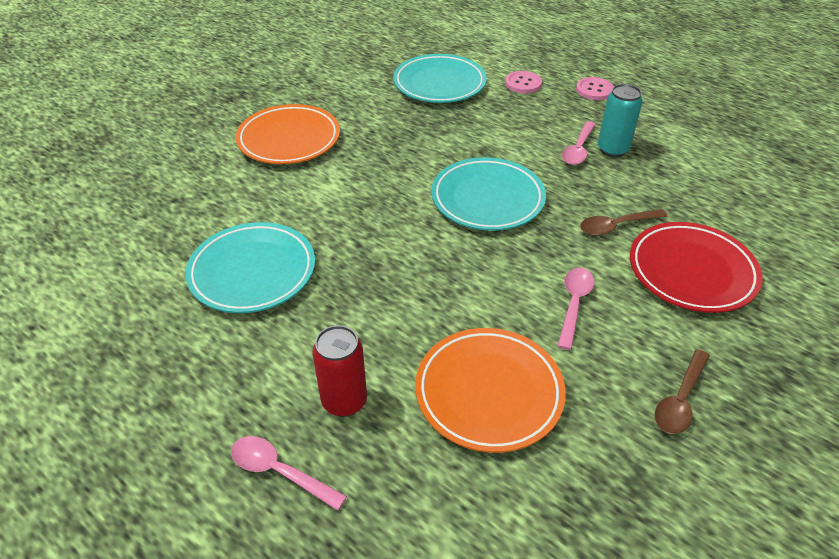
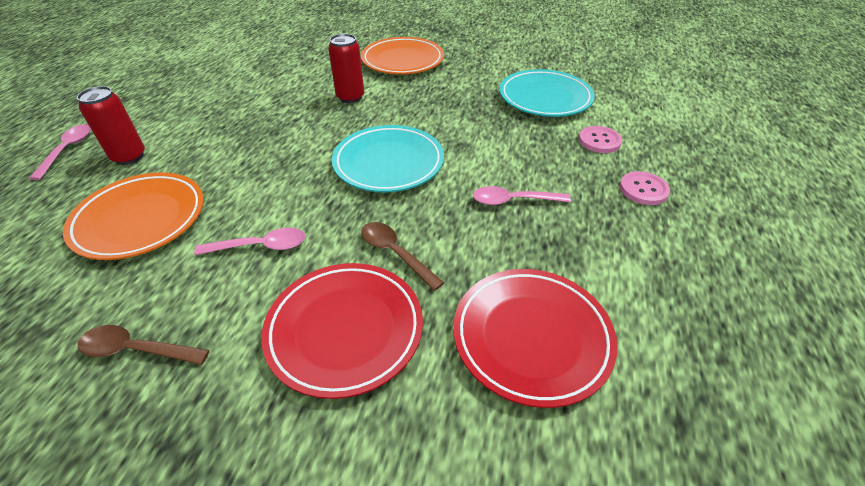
camera: 65 degrees right, 0 degrees up
turquoise plate [185,222,315,313] -> none
turquoise can [598,84,642,157] -> none
none -> red can [328,34,364,103]
none -> red plate [453,269,618,408]

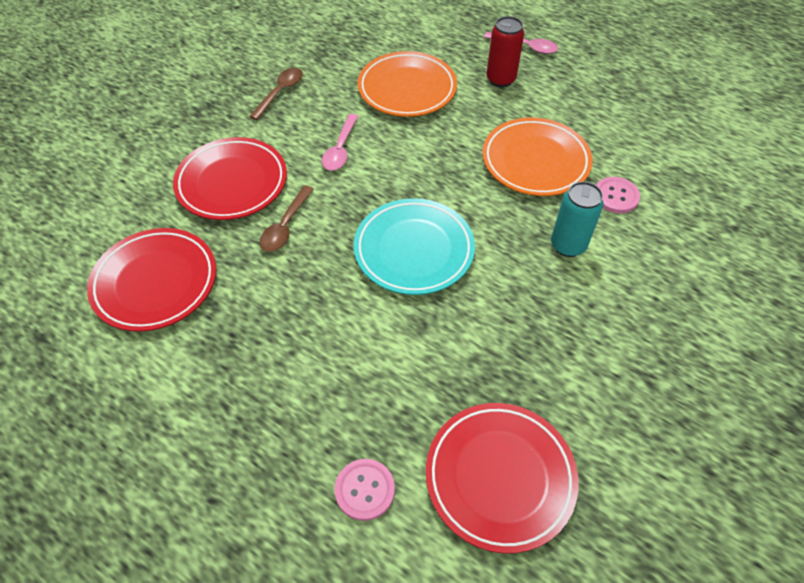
camera: 110 degrees right, 10 degrees up
red can [328,34,364,103] -> turquoise can [551,181,603,257]
orange plate [361,37,444,75] -> orange plate moved to [482,117,593,196]
brown spoon [361,222,444,291] -> brown spoon turned 135 degrees clockwise [259,186,314,252]
pink spoon [473,186,571,205] -> none
turquoise plate [500,69,595,117] -> red plate [426,403,579,554]
pink button [620,171,670,205] -> pink button moved to [596,177,640,213]

